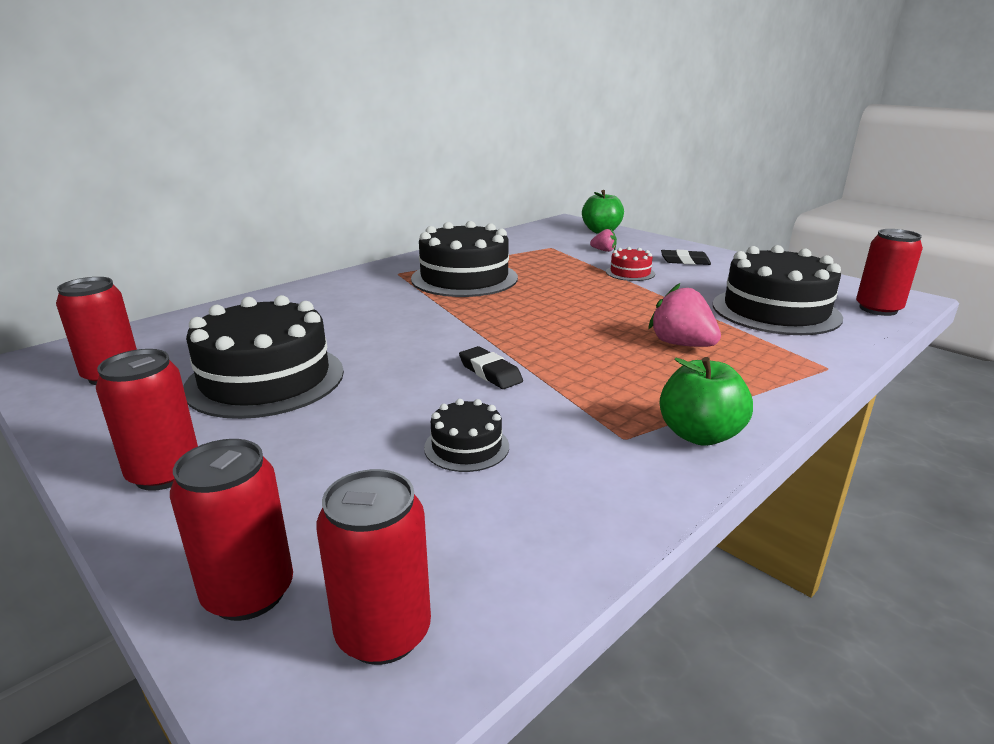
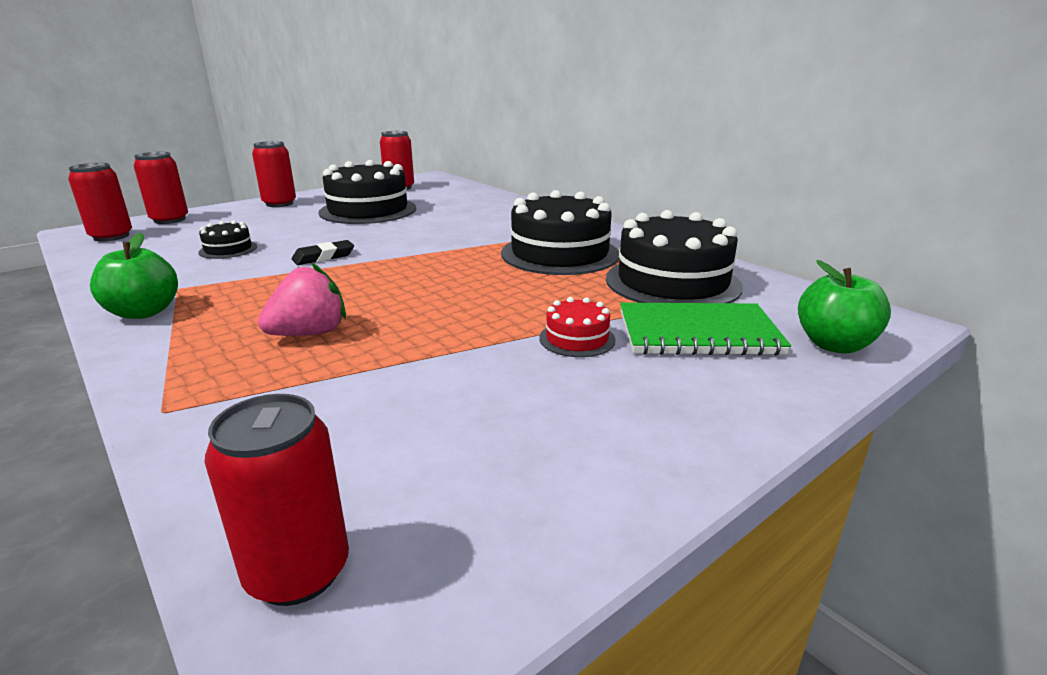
camera: 95 degrees right, 0 degrees up
pink strawberry [590,228,617,252] -> green notebook [620,303,791,356]
black eraser [661,250,711,265] -> none
black cake [713,245,843,335] -> black cake moved to [606,210,743,303]

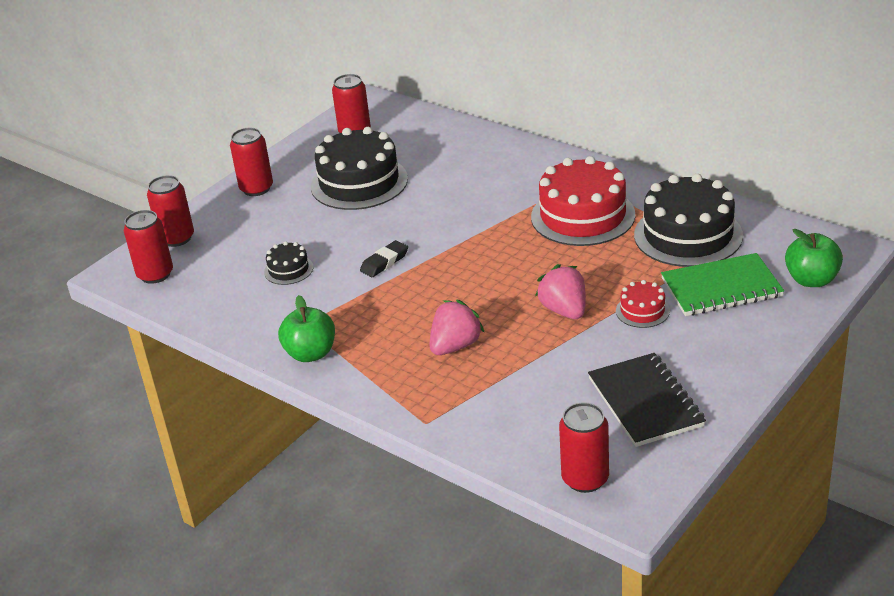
camera: 10 degrees left, 10 degrees up
black cake [501,190,619,275] -> red cake [531,156,635,246]
none -> pink strawberry [535,264,586,319]
none -> black notebook [588,353,706,447]

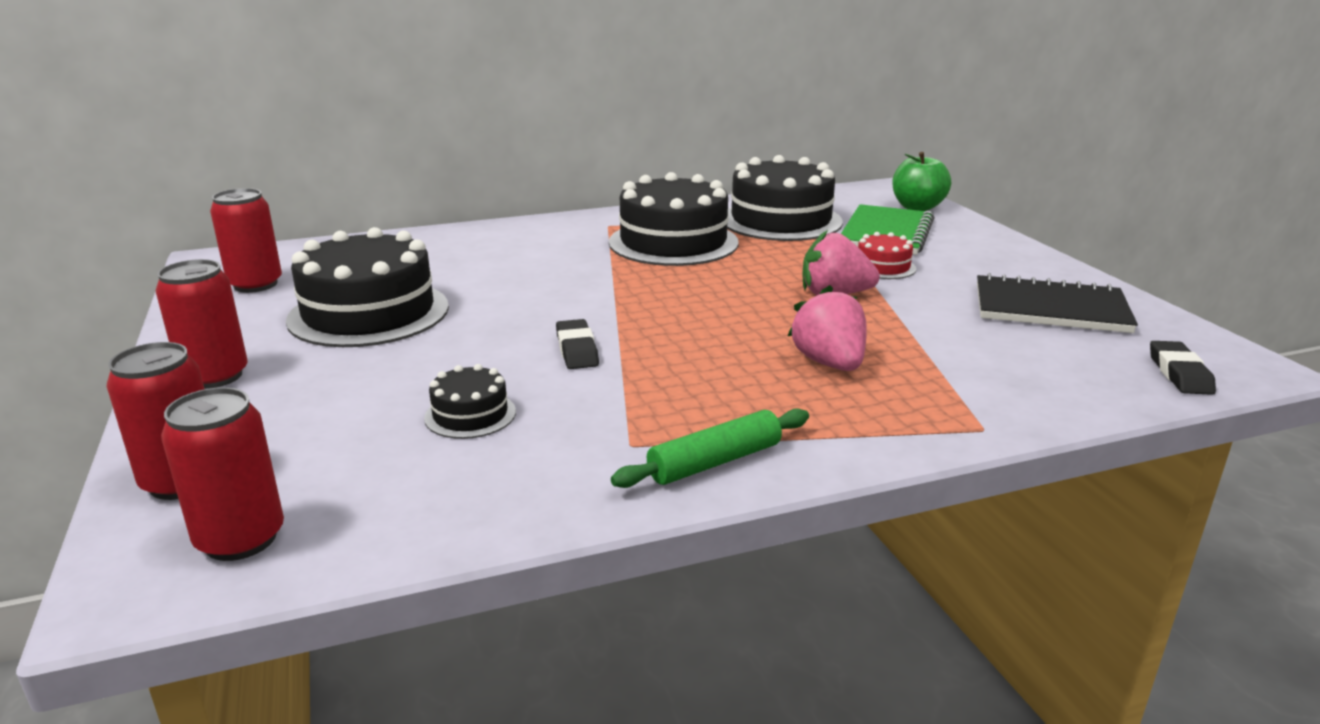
camera: 60 degrees left, 10 degrees down
green apple [278,295,335,362] -> green rolling pin [611,408,809,488]
red cake [531,156,635,246] -> black cake [609,172,739,266]
red can [559,402,609,493] -> black eraser [1150,341,1216,395]

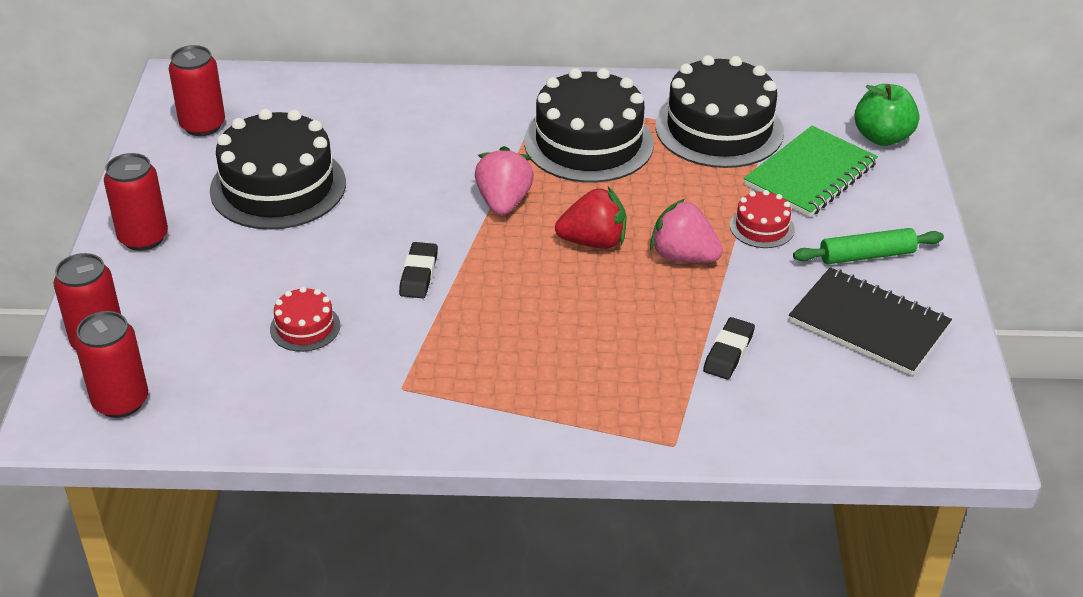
camera: 20 degrees right, 15 degrees up
black cake [424,364,516,439] -> red cake [270,287,340,352]
green rolling pin [611,408,809,488] -> green rolling pin moved to [793,228,944,264]
pink strawberry [788,285,867,371] -> pink strawberry moved to [475,146,534,216]
black eraser [1150,341,1216,395] -> black eraser moved to [703,317,755,379]
none -> red strawberry [555,187,626,249]

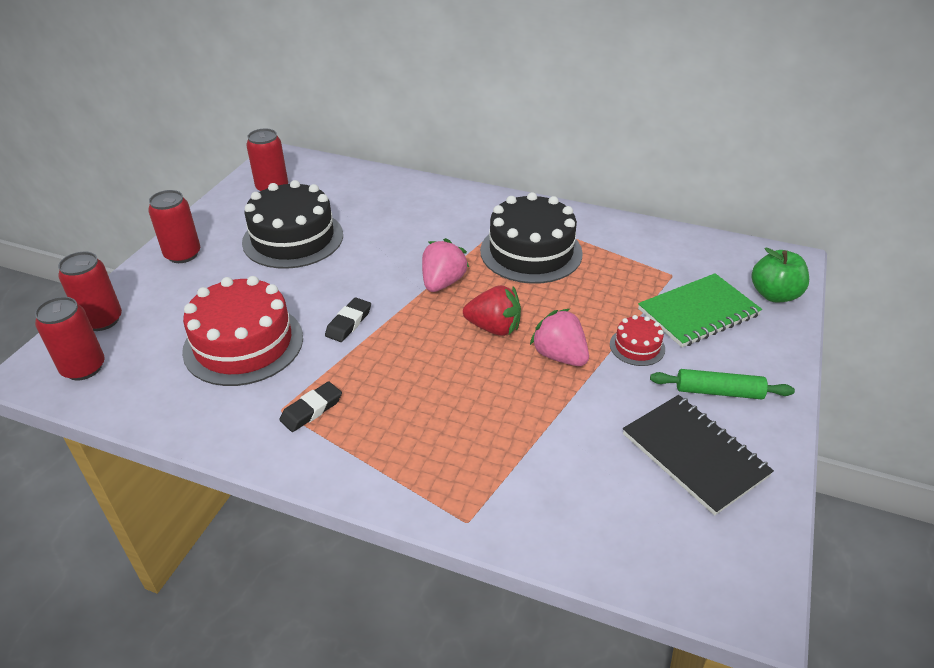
camera: 20 degrees right, 0 degrees up
red cake [270,287,340,352] -> red cake [182,276,303,386], size x2.15
black cake [655,55,784,168] -> none
black eraser [703,317,755,379] -> black eraser moved to [279,382,342,432]

